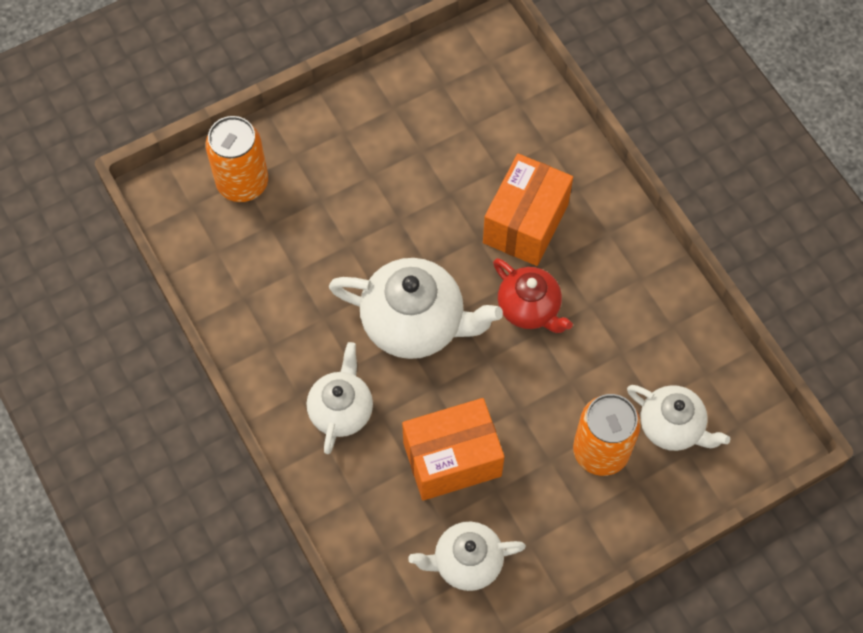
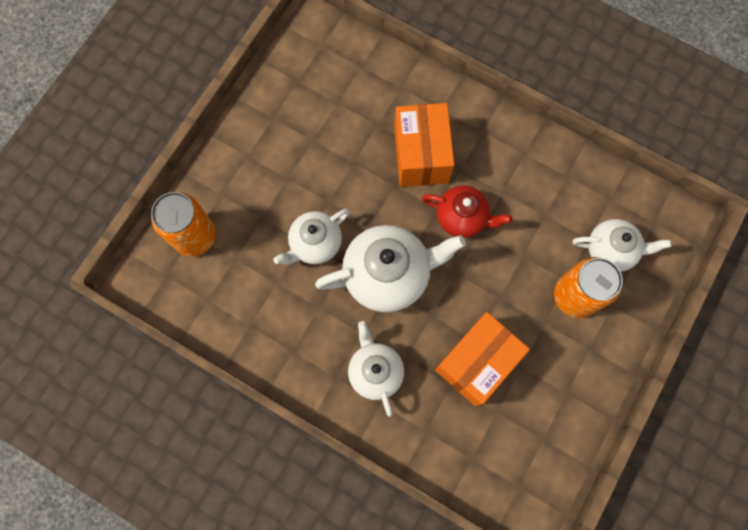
camera: 30 degrees left, 10 degrees up
white teapot [408,522,526,591] -> white teapot moved to [273,208,350,265]

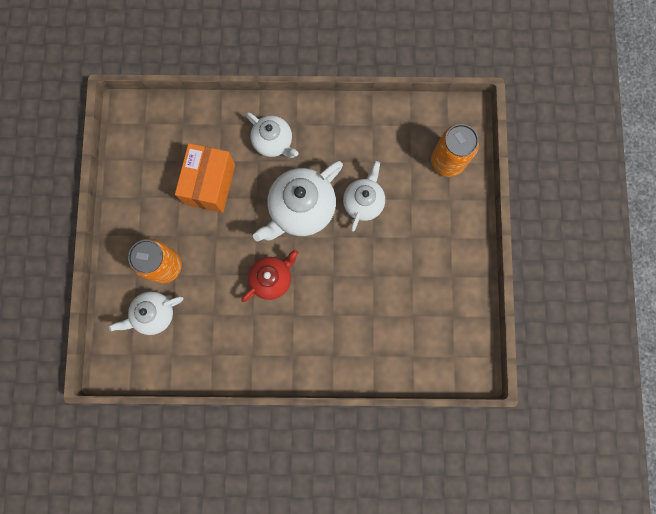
camera: 150 degrees right, 5 degrees up
orange box [394,103,454,187] -> none
red teapot [422,186,513,238] -> red teapot turned 150 degrees clockwise [241,249,299,302]

